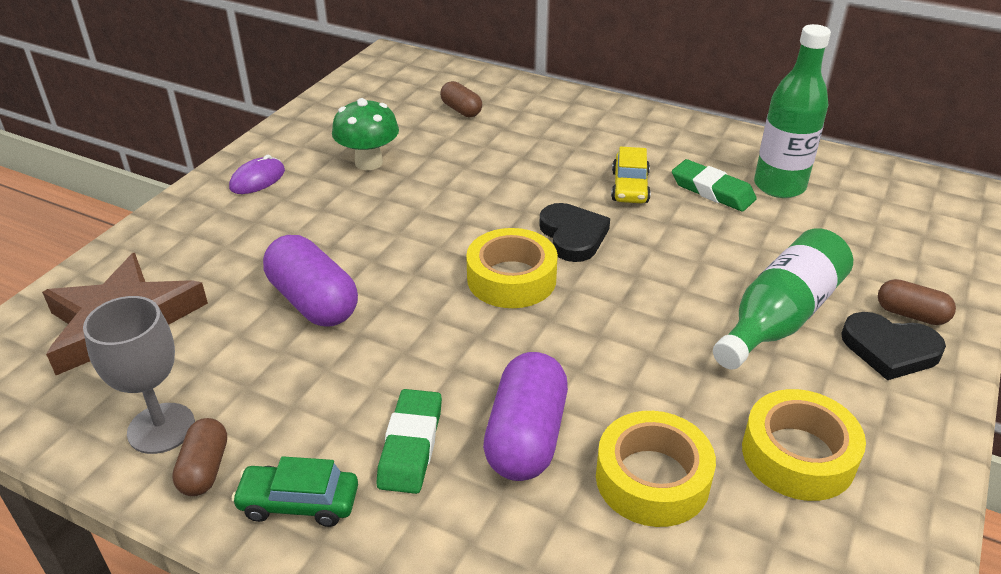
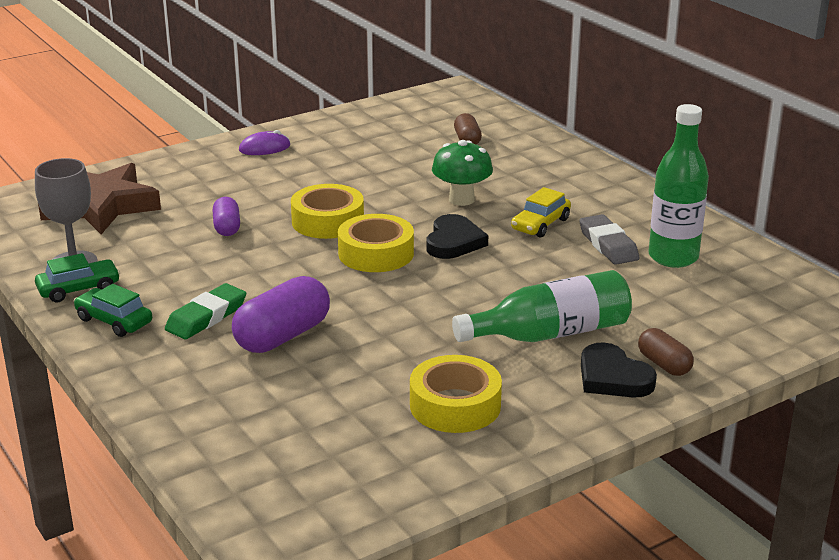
camera: 30 degrees right, 10 degrees down
brown capsule [172,418,227,496] -> green car [35,253,120,302]
purple capsule [263,235,358,327] -> purple capsule [212,197,240,236], size x0.57
green mushroom [332,98,399,170] -> green mushroom moved to [432,140,493,206]
yellow tape [596,411,716,527] -> yellow tape moved to [291,184,364,239]
green eraser [672,159,757,212] -> grey eraser [579,214,639,265]

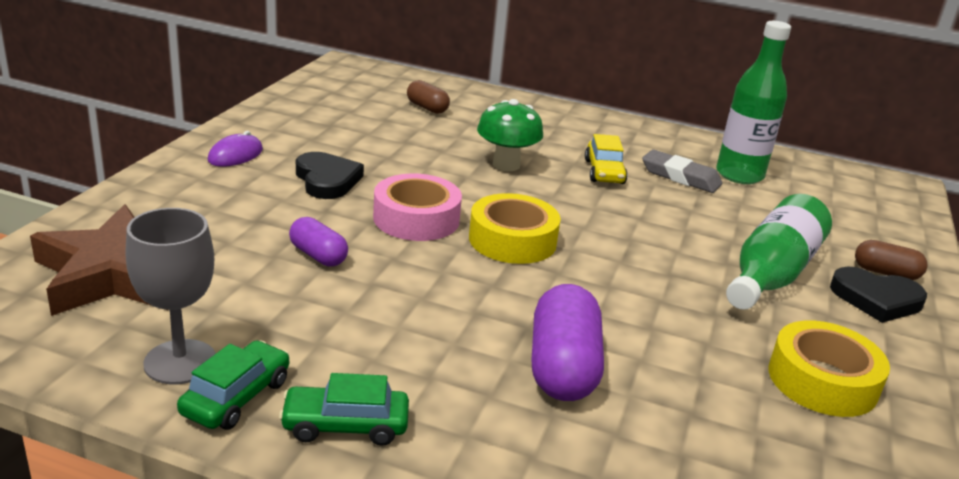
camera: 40 degrees left, 0 degrees up
green eraser [165,283,246,339] -> none
yellow tape [291,184,364,239] -> pink tape [373,174,462,241]
black heart [426,214,488,259] -> black heart moved to [296,152,364,199]

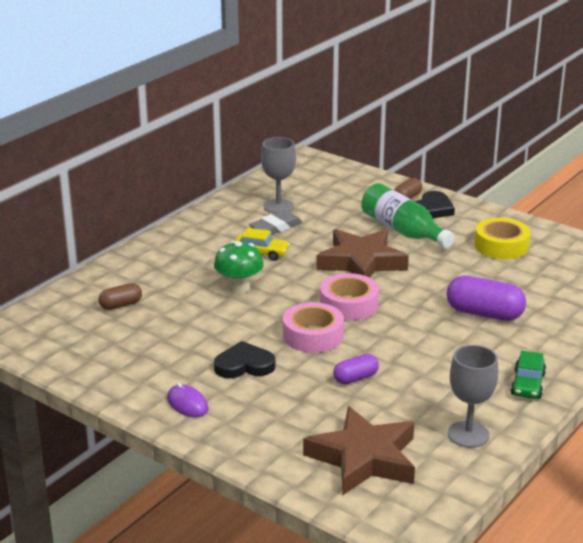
camera: 70 degrees left, 0 degrees up
green car [177,340,290,430] -> none
yellow tape [469,193,561,264] -> pink tape [320,273,379,321]
green bottle [716,21,791,184] -> grey goblet [261,137,296,214]
none -> brown star [316,229,409,278]

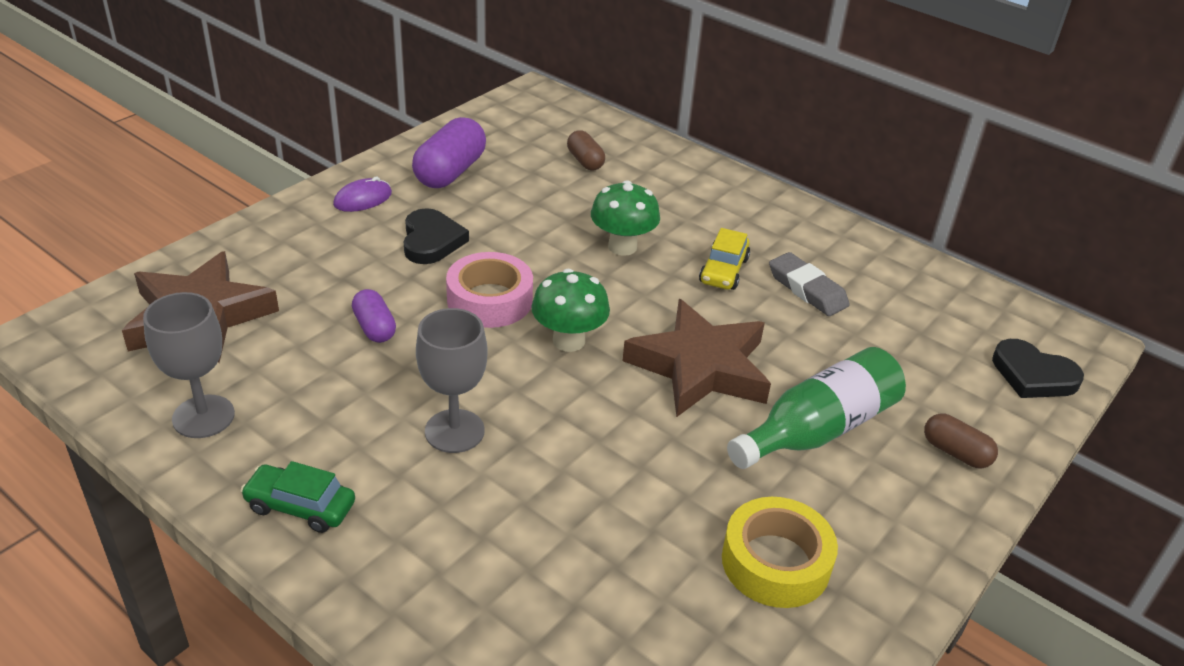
camera: 90 degrees right, 10 degrees up
grey goblet [261,137,296,214] -> grey goblet moved to [416,308,488,453]
pink tape [320,273,379,321] -> green mushroom [531,269,610,352]
black heart [415,191,455,218] -> black heart moved to [992,339,1084,398]
purple capsule [447,276,526,321] -> purple capsule moved to [412,117,486,188]

